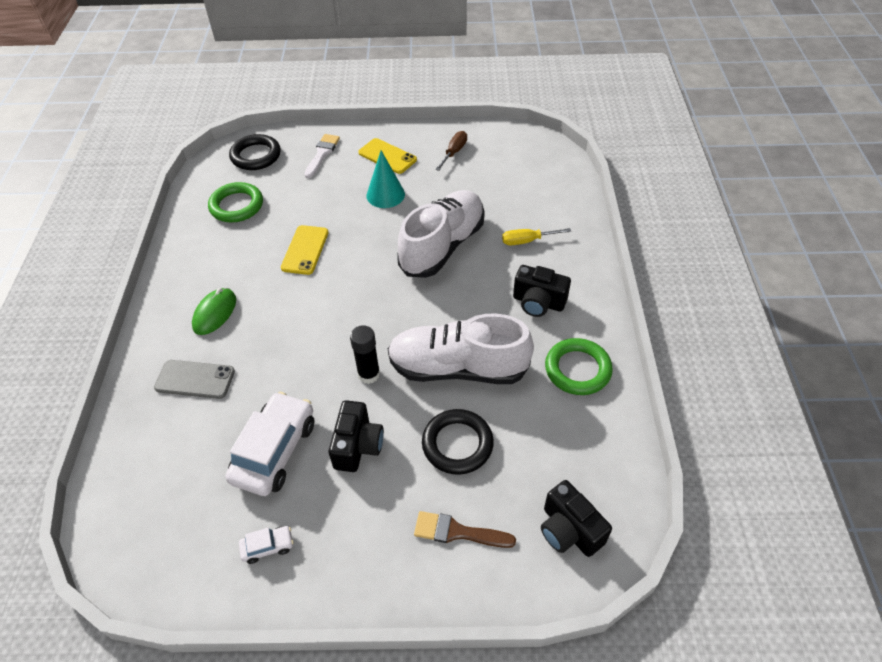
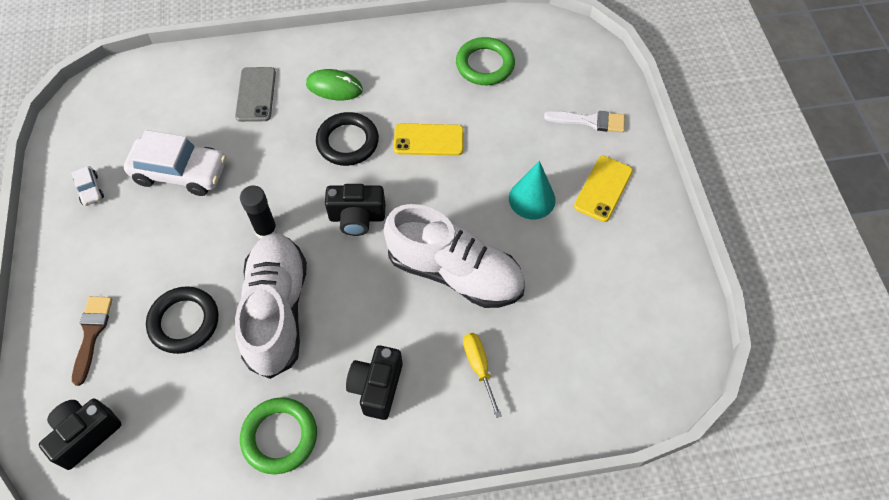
camera: 80 degrees right, 10 degrees up
black ring [229,134,281,170] -> black ring moved to [316,112,379,166]
black camera [329,400,384,472] -> black camera moved to [325,184,385,236]
brown screwdriver [436,131,467,171] -> none

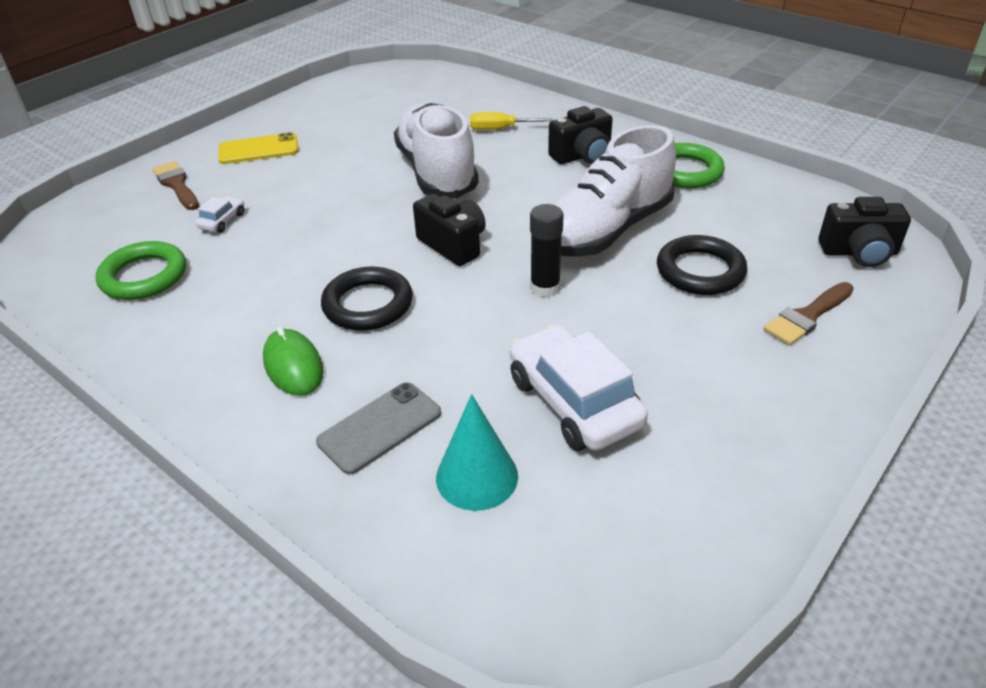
camera: 130 degrees left, 20 degrees down
white car [72,166,104,206] -> white car moved to [196,196,244,233]
yellow phone [394,124,464,156] -> none
yellow screwdriver [463,333,502,418] -> yellow screwdriver turned 60 degrees clockwise [470,112,553,130]
turquoise cone [509,161,556,219] -> turquoise cone moved to [436,394,518,511]
white brush [544,111,625,132] -> brown brush [152,161,199,210]

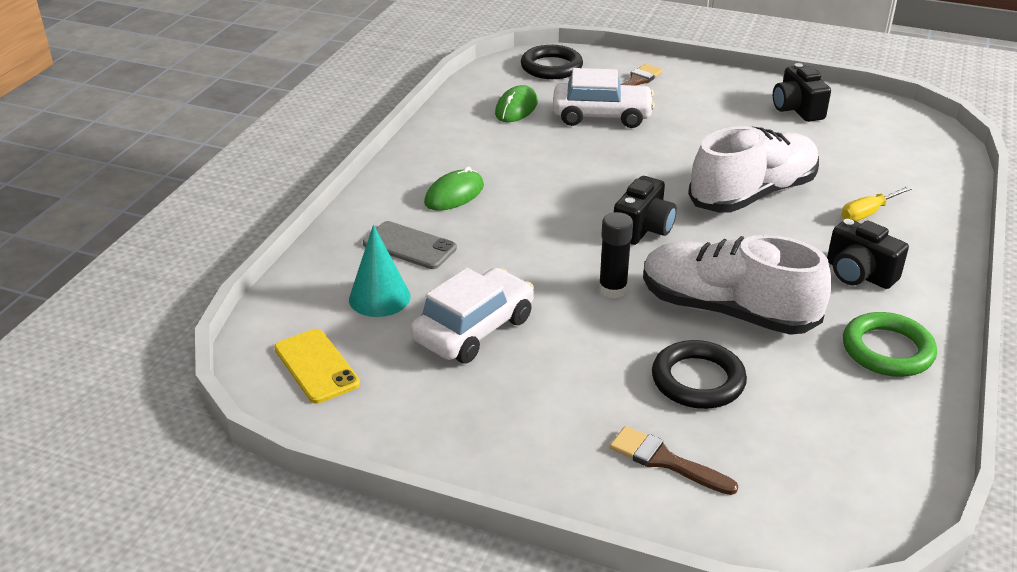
camera: 70 degrees right, 5 degrees down
green ring [96,241,186,300] -> green mouse [495,85,538,122]
white car [196,196,244,233] -> white car [553,68,655,128], size x2.22
yellow phone [218,132,298,164] -> yellow phone moved to [274,329,360,404]
black ring [321,267,413,331] -> black ring moved to [521,45,583,79]
yellow screwdriver [470,112,553,130] -> yellow screwdriver turned 105 degrees counterclockwise [841,186,912,221]
black camera [819,197,911,267] -> black camera moved to [773,63,831,122]

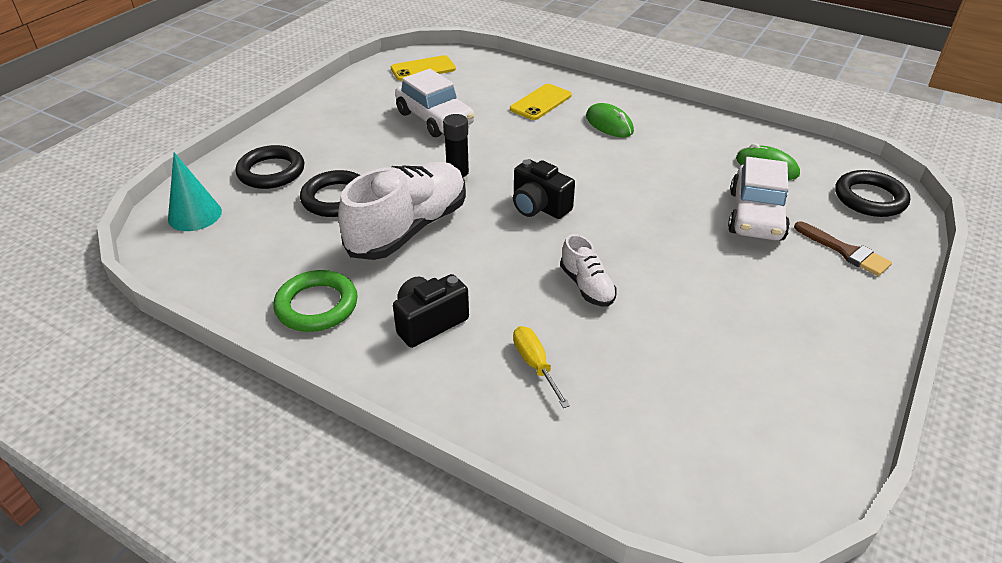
camera: 100 degrees right, 5 degrees up
turquoise cone [349,225,411,317] -> turquoise cone moved to [168,152,222,231]
grey phone [363,221,457,269] -> yellow phone [510,84,572,120]
brown brush [610,426,738,495] -> black ring [236,145,304,189]
white shoe [688,126,819,212] -> white shoe [560,234,617,306], size x0.49
black camera [773,63,831,122] -> none

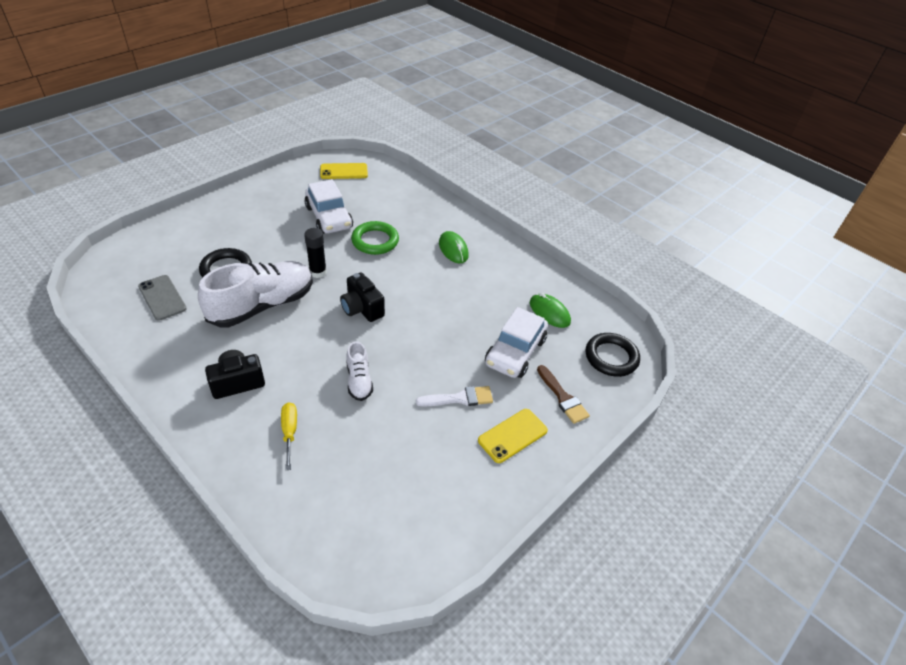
camera: 10 degrees right, 5 degrees up
turquoise cone [168,152,222,231] -> none
black ring [236,145,304,189] -> none
green ring [273,270,358,332] -> green ring moved to [351,221,399,255]
yellow phone [510,84,572,120] -> yellow phone moved to [478,409,548,463]
none -> grey phone [138,275,187,321]
none -> white brush [416,386,493,407]

